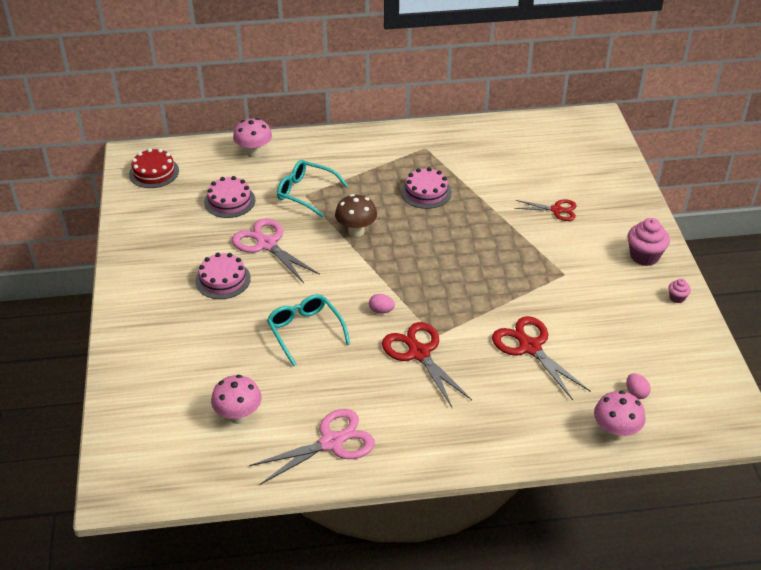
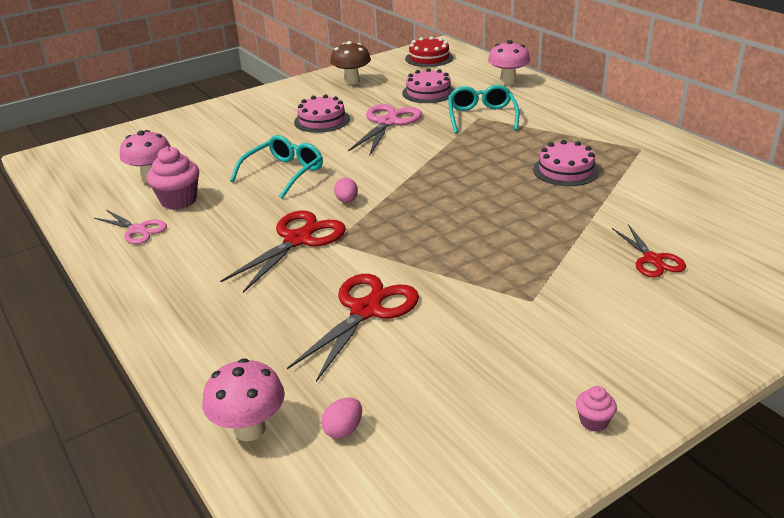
camera: 65 degrees right, 10 degrees down
pink scissors [249,409,375,485] -> pink scissors [94,210,167,244], size x0.62
brown mushroom [335,194,377,237] -> brown mushroom moved to [330,41,371,85]
pink cupcake [628,218,670,266] -> pink cupcake moved to [147,146,199,210]

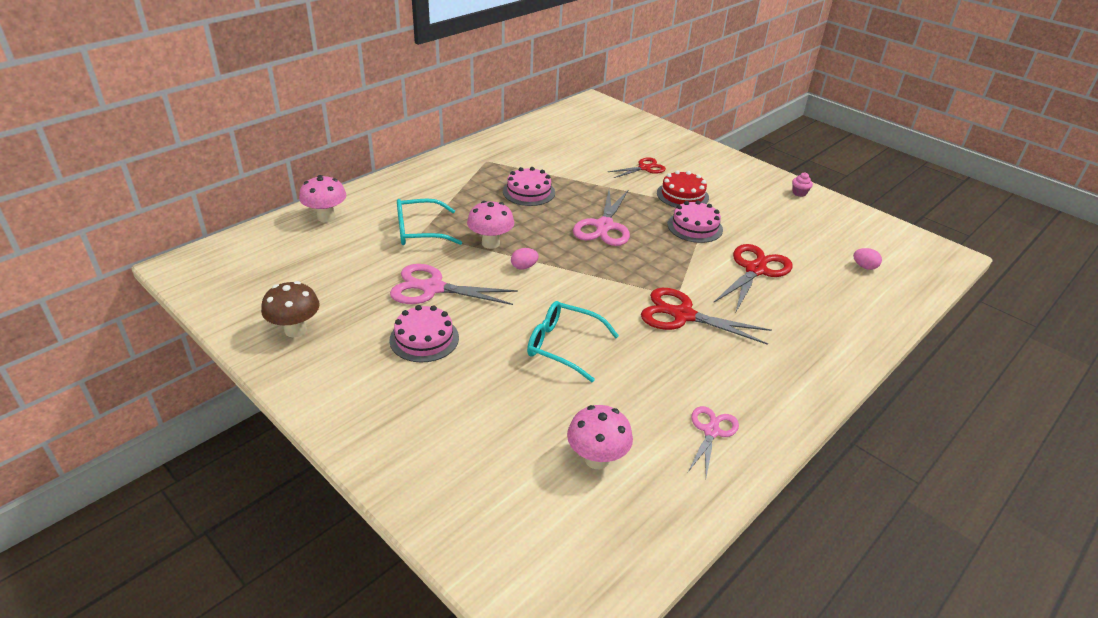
camera: 105 degrees left, 5 degrees up
pink cupcake [147,146,199,210] -> none
pink mushroom [202,358,285,441] -> pink mushroom moved to [467,201,514,249]
red scissors [287,274,419,382] -> red scissors turned 105 degrees clockwise [713,244,793,311]
pink egg [334,178,358,203] -> pink egg moved to [511,248,539,270]
pink cake [402,68,455,103] -> pink cake moved to [667,200,723,243]
red cake [405,36,453,67] -> red cake moved to [657,170,709,208]
none -> pink scissors [573,189,630,246]

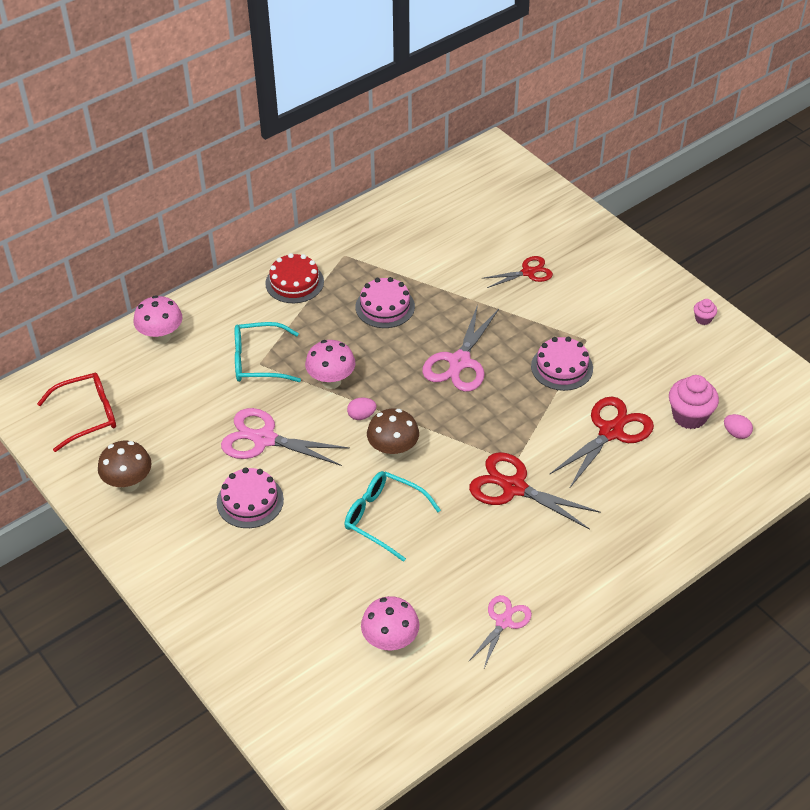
camera: 10 degrees right, 10 degrees up
red cake [657,170,709,208] -> red cake moved to [265,253,324,303]
none -> red glasses [37,373,116,452]
none -> brown mushroom [367,409,419,459]
none -> pink cupcake [669,375,719,429]

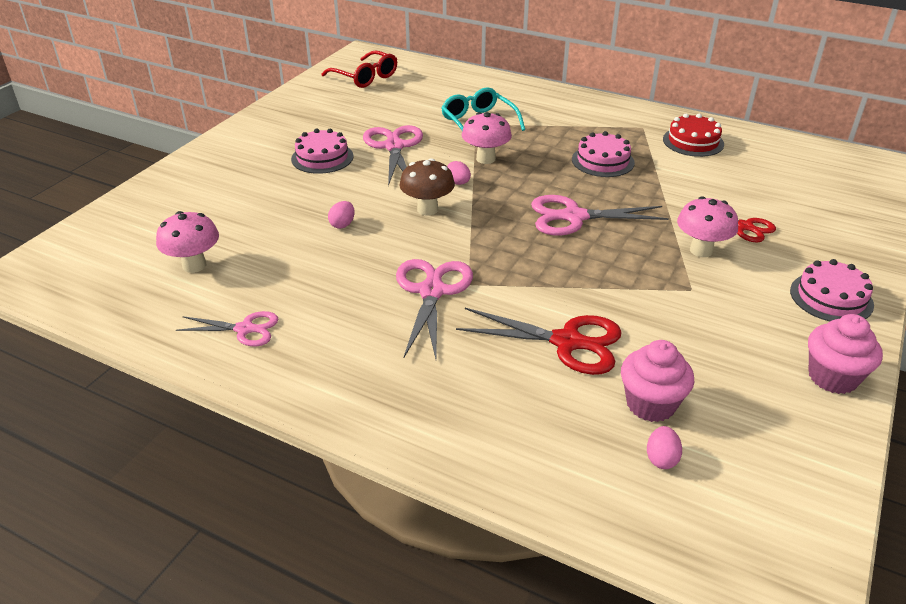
camera: 65 degrees right, 10 degrees down
brown mushroom [98,441,152,492] -> none
pink mushroom [133,295,183,344] -> pink mushroom moved to [677,196,738,257]
red cake [265,253,324,303] -> red cake moved to [663,114,724,157]
turquoise glasses [344,471,441,562] -> pink egg [328,201,355,229]
red scissors [469,452,600,530] -> pink scissors [396,259,473,359]
pink cake [531,337,593,391] -> pink cake moved to [790,259,874,321]
pink cupcake [694,299,717,325] -> pink cupcake [808,314,883,394], size x1.97

